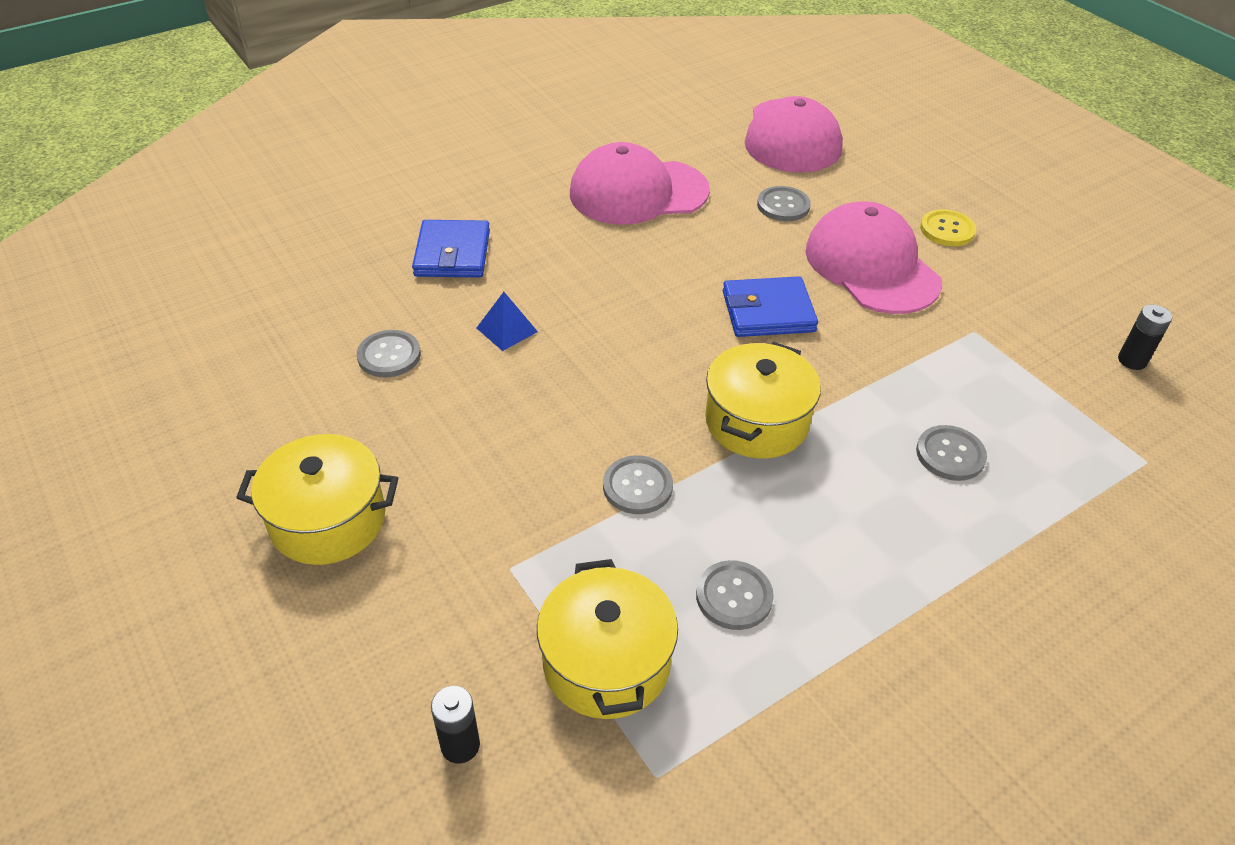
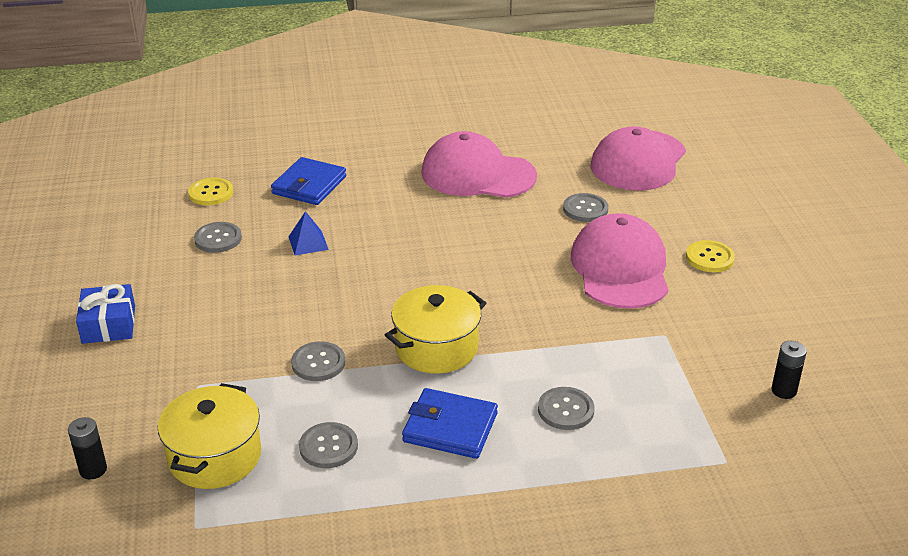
camera: 25 degrees right, 10 degrees down
yellow pot [236,434,398,565] -> blue gift [76,284,135,344]
blue wallet [723,276,818,337] -> blue wallet moved to [402,388,498,459]
none -> yellow button [188,178,233,206]

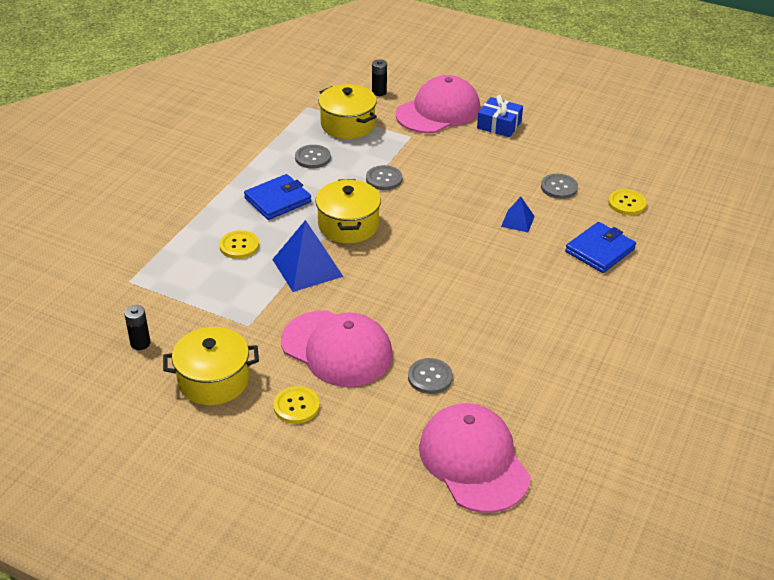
camera: 125 degrees right, 5 degrees up
blue wallet [271,157,346,205] -> blue wallet turned 75 degrees clockwise [565,222,636,273]
pink cap [421,131,537,198] -> pink cap moved to [396,75,480,133]
grey button [538,387,594,430] -> yellow button [219,230,259,259]
none -> yellow pot [163,327,259,405]
none -> blue pyramid [272,220,344,292]

